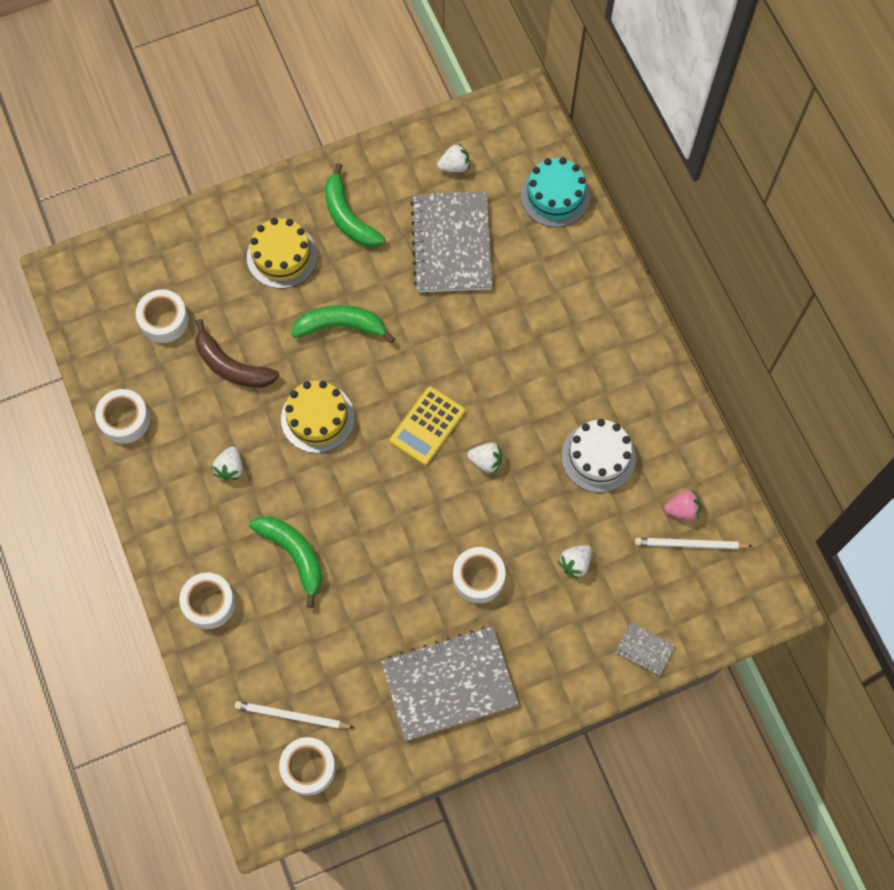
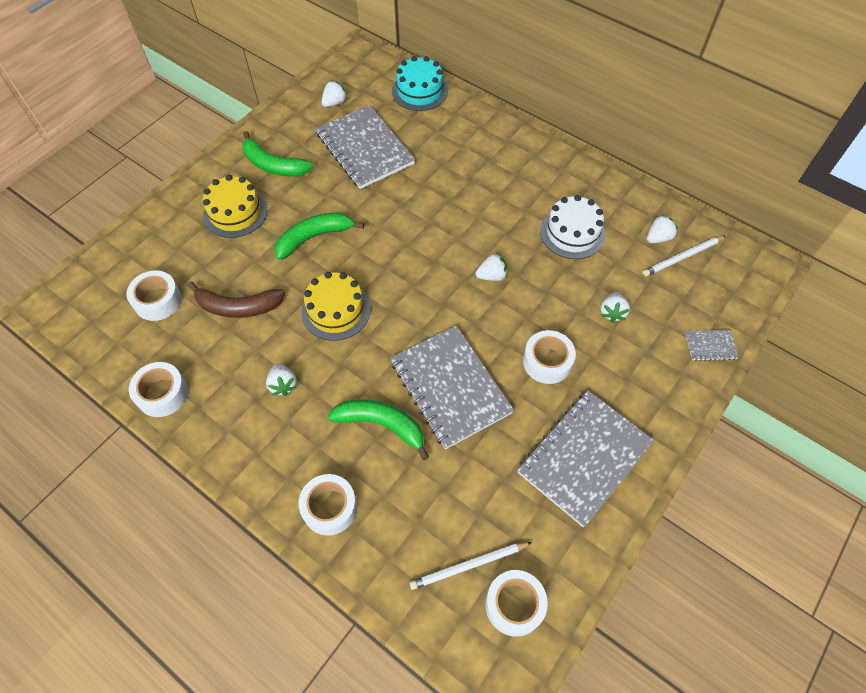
camera: 30 degrees left, 10 degrees down
yellow calculator [390,387,465,465] -> none
pink strawberry [664,490,701,521] -> white strawberry [647,215,678,243]
none -> grey notebook [390,325,514,449]

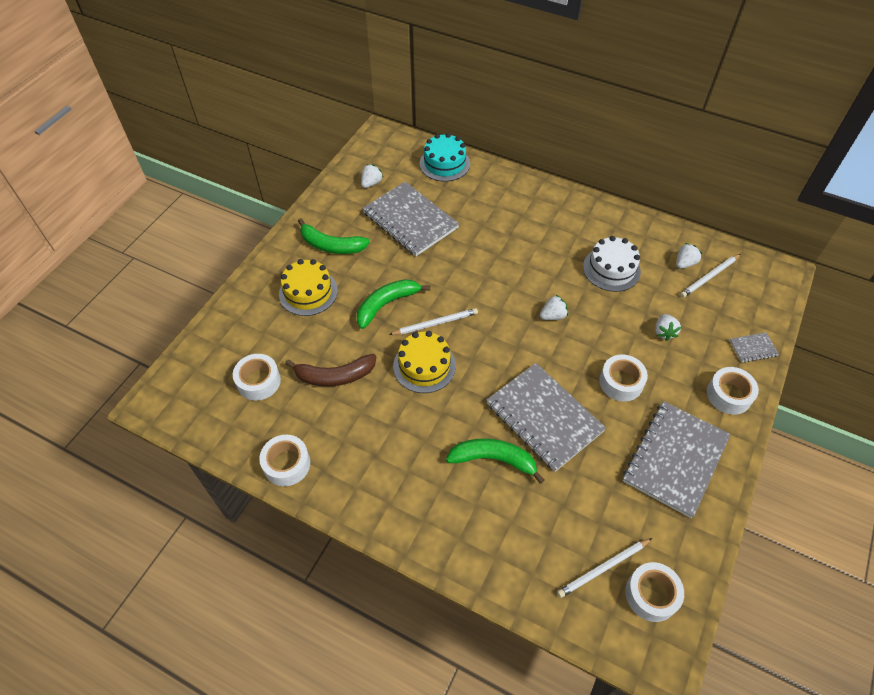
camera: 10 degrees left, 5 degrees down
white strawberry [266,363,297,396] -> none
white tape [298,474,357,536] -> white tape moved to [707,367,759,415]
none -> white pencil [389,308,478,335]

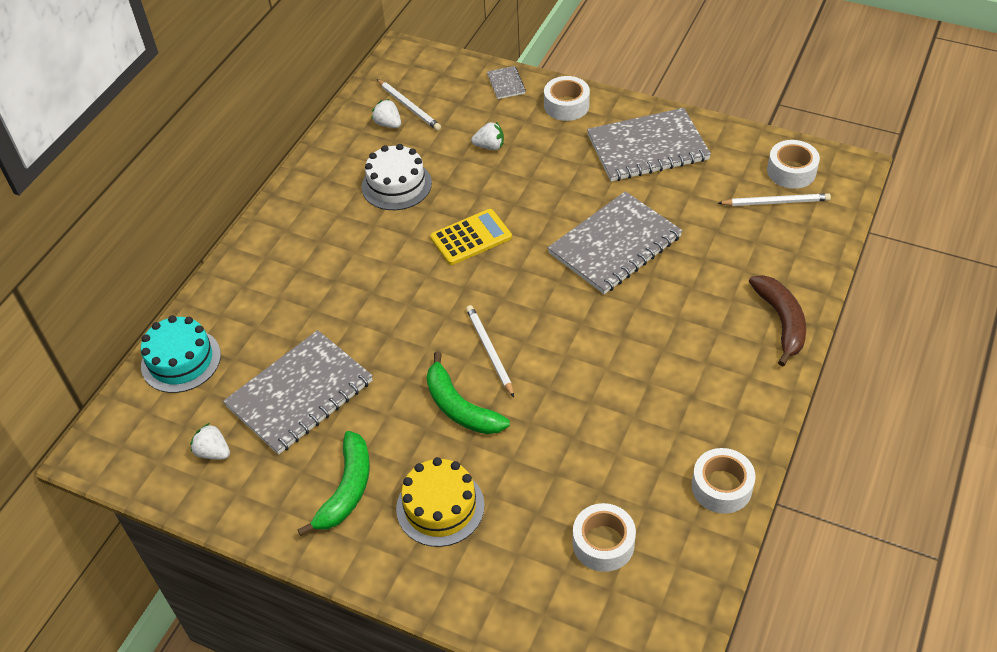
camera: 90 degrees left, 5 degrees down
brown banana [285,354,376,386] -> brown banana moved to [749,275,806,366]
yellow cake [393,331,456,393] -> none
green banana [446,438,545,484] -> none
white strawberry [540,295,568,320] -> yellow calculator [430,209,512,265]
white pencil [557,538,652,598] -> white pencil turned 60 degrees counterclockwise [718,193,831,206]
white tape [599,354,648,401] -> none
grey notebook [623,401,731,518] -> grey notebook turned 45 degrees counterclockwise [587,108,711,182]

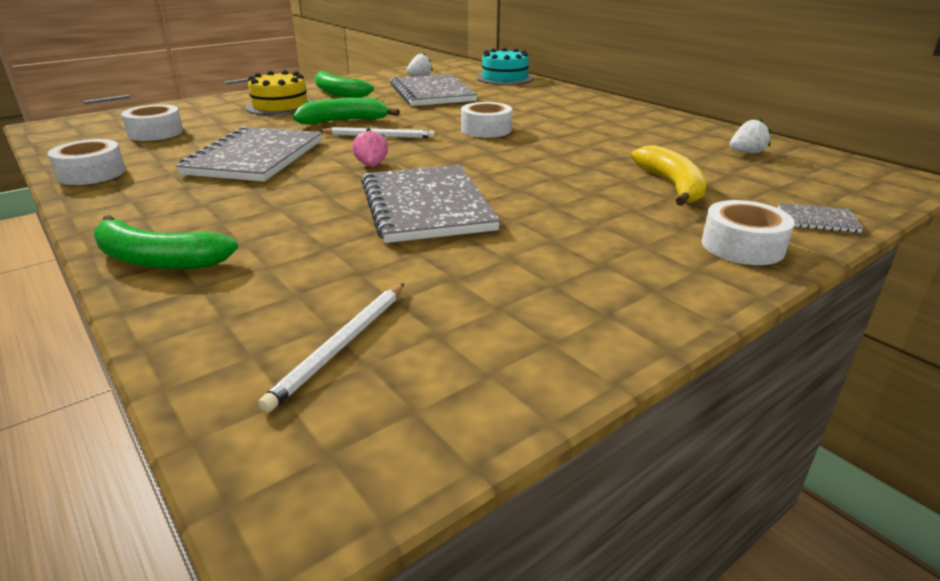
camera: 115 degrees right, 20 degrees down
white cake [362,144,432,210] -> none
white pencil [377,79,441,130] -> none
yellow calculator [430,209,512,265] -> none
white strawberry [471,122,504,150] -> yellow banana [631,145,707,206]
grey notebook [587,108,711,182] -> grey notebook moved to [176,126,322,182]
brown banana [749,275,806,366] -> green banana [94,215,238,269]
white tape [767,140,820,189] -> white tape moved to [461,102,512,138]
none -> pink strawberry [352,128,388,167]

